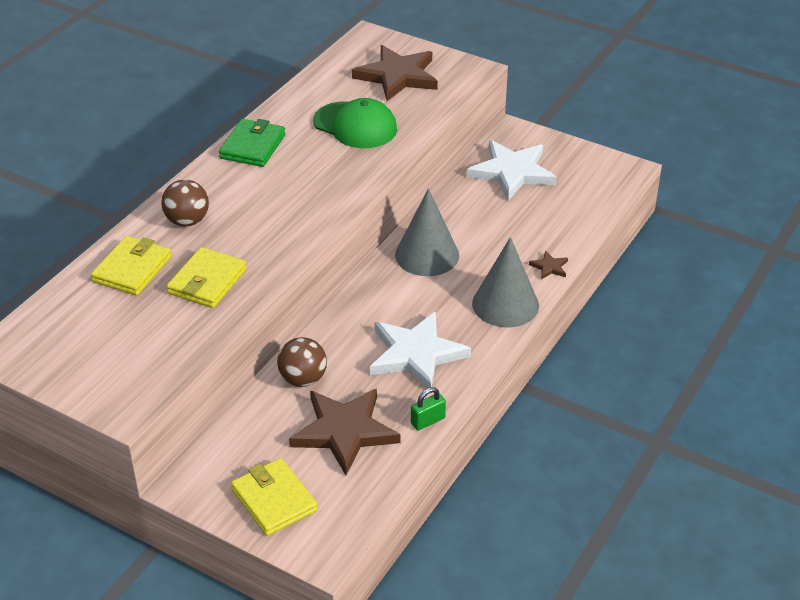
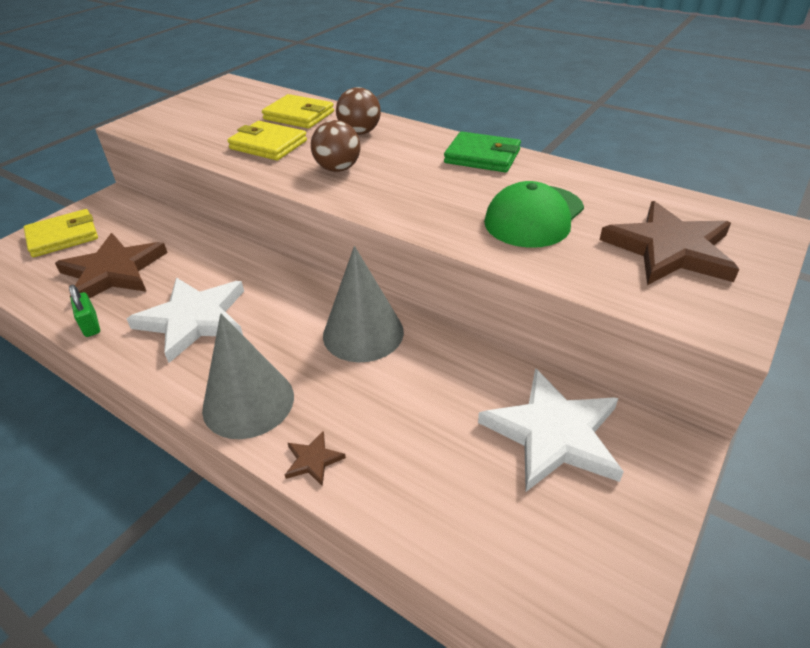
camera: 95 degrees right, 0 degrees up
brown ball [277,337,327,387] -> brown ball moved to [311,120,360,172]

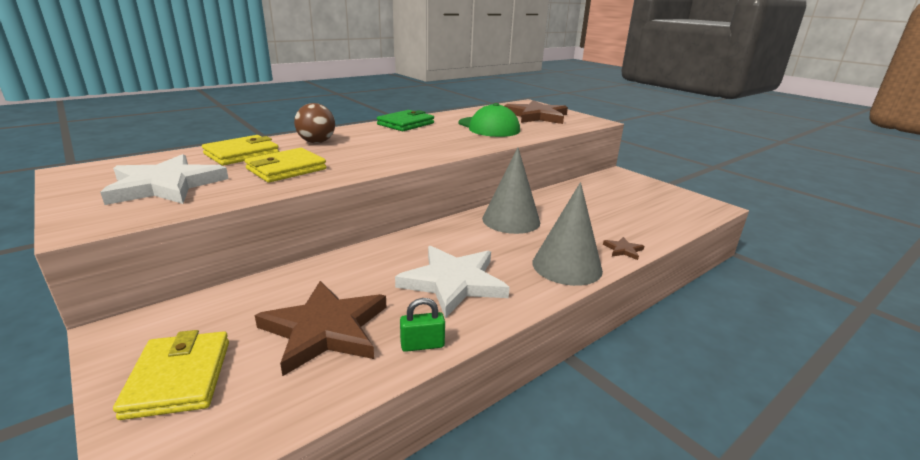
camera: 75 degrees left, 15 degrees down
brown ball [311,120,360,172] -> none
white star [478,368,624,492] -> white star moved to [100,154,229,205]

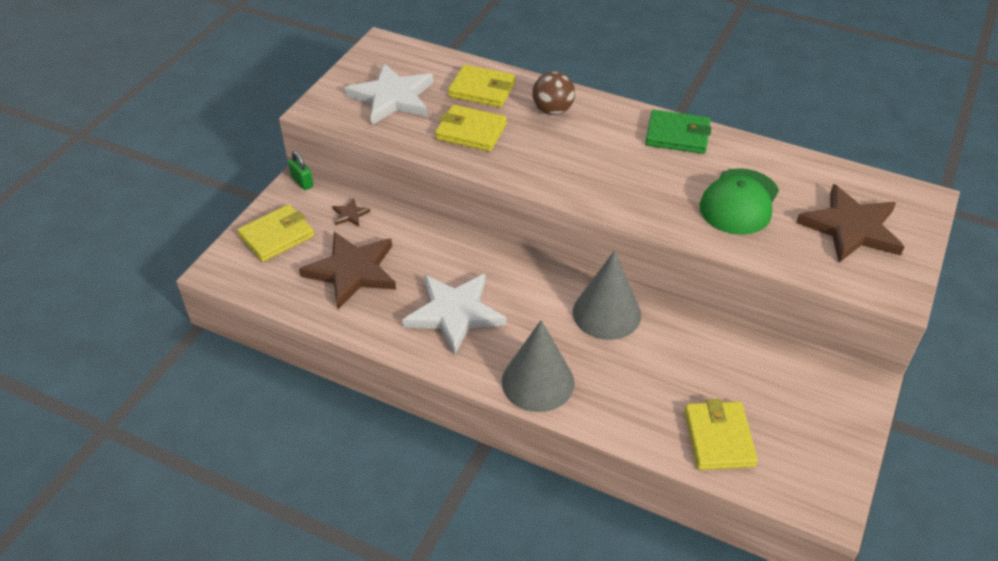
camera: 65 degrees right, 20 degrees up
green padlock [400,298,445,352] -> green padlock moved to [288,151,314,190]
brown star [603,237,644,260] -> brown star moved to [332,198,371,227]
none -> yellow wallet [684,399,758,470]

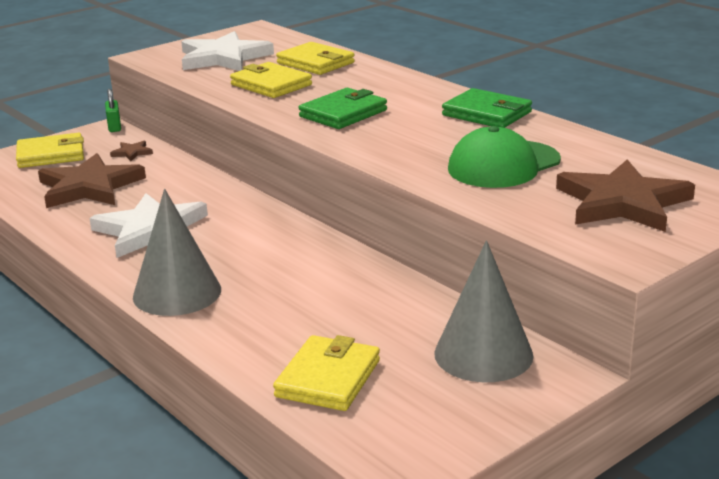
camera: 25 degrees right, 20 degrees down
brown ball [532,71,575,115] -> none
grey cone [573,251,641,340] -> grey cone moved to [434,240,533,382]
none -> green wallet [298,88,387,129]

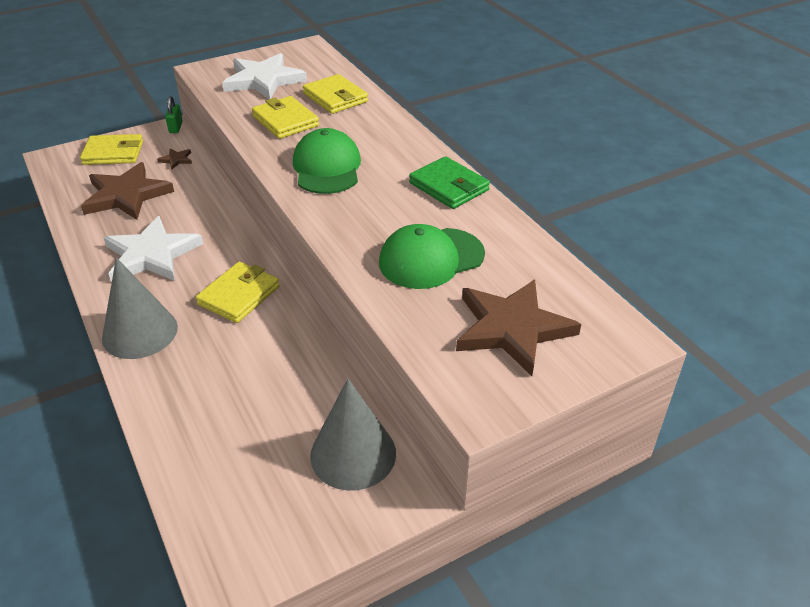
camera: 10 degrees right, 15 degrees up
yellow wallet [273,335,380,411] -> yellow wallet moved to [196,262,280,323]
green wallet [298,88,387,129] -> green cap [293,128,361,194]

